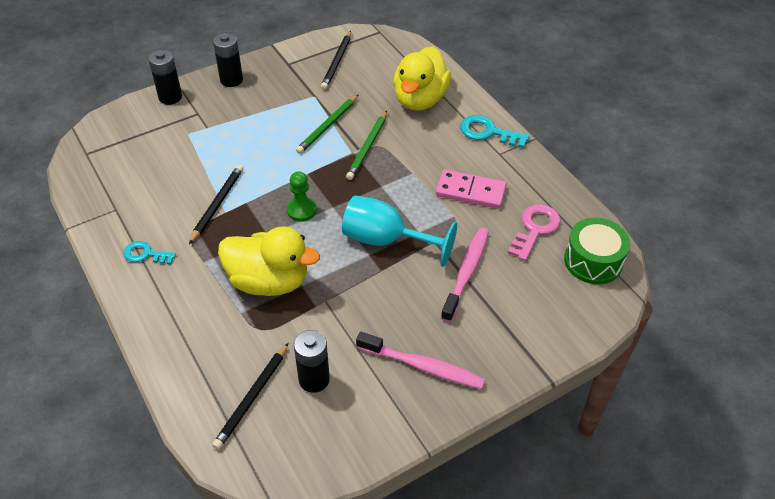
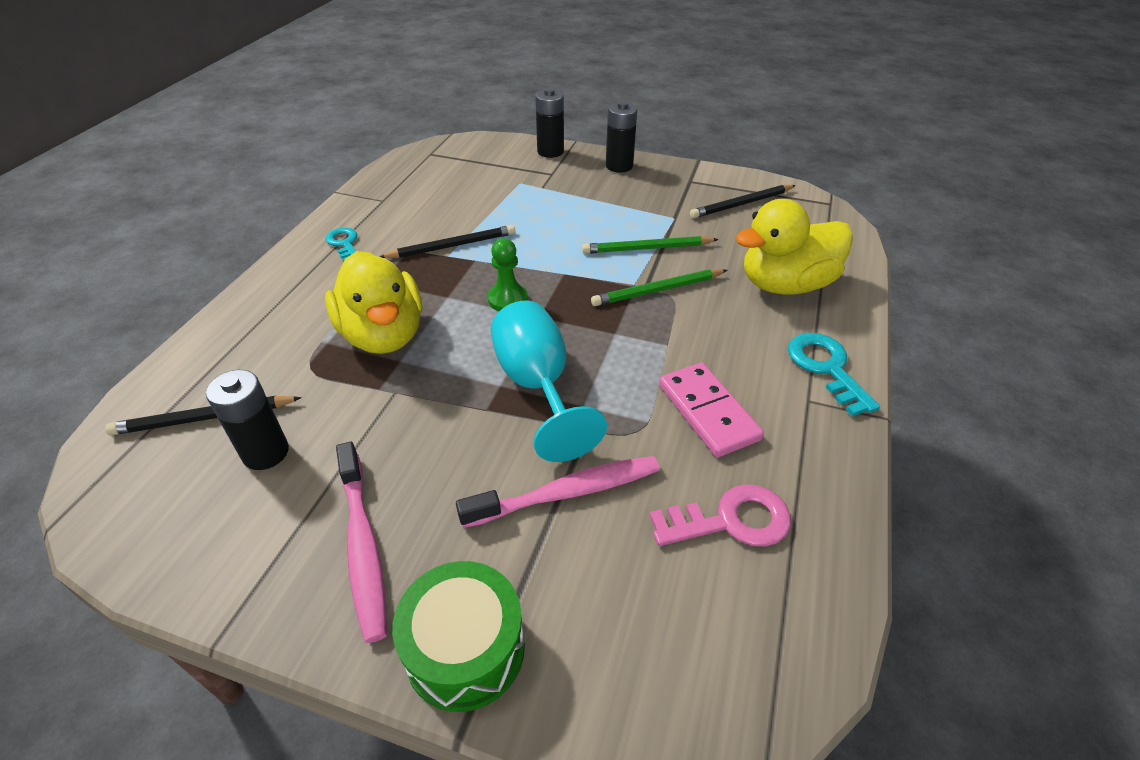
camera: 50 degrees right, 5 degrees down
green drum [564,218,630,284] -> green drum moved to [392,561,525,712]

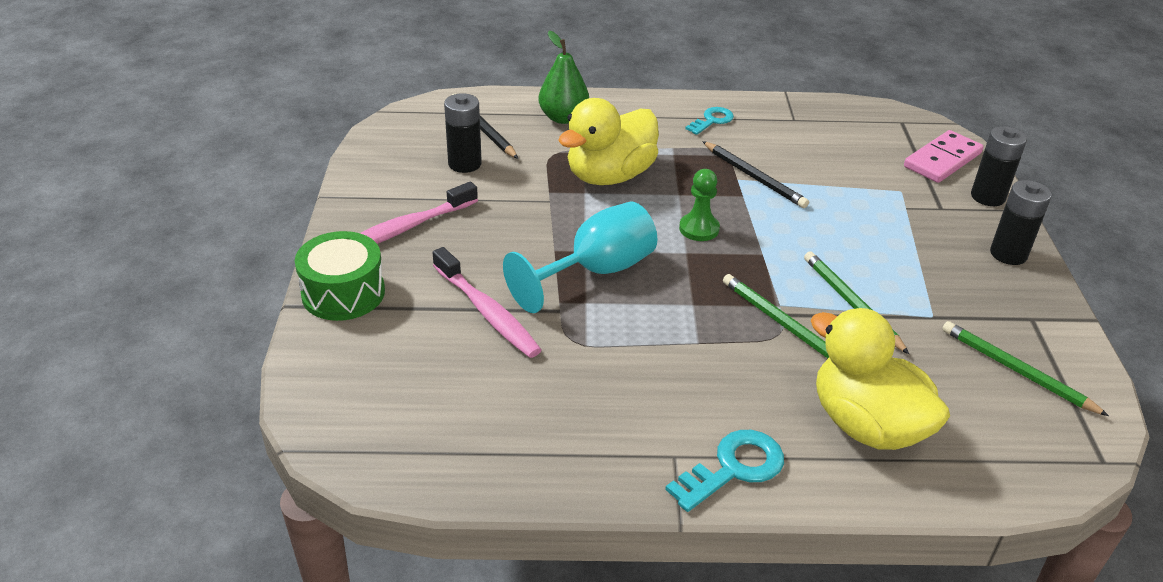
camera: 70 degrees right, 5 degrees down
pink key [649,484,791,547] -> none
pink domino [659,363,764,457] -> pink domino moved to [904,130,983,183]
black pencil [690,185,796,219] -> green pencil [942,321,1109,416]
none -> green pear [538,31,589,124]

